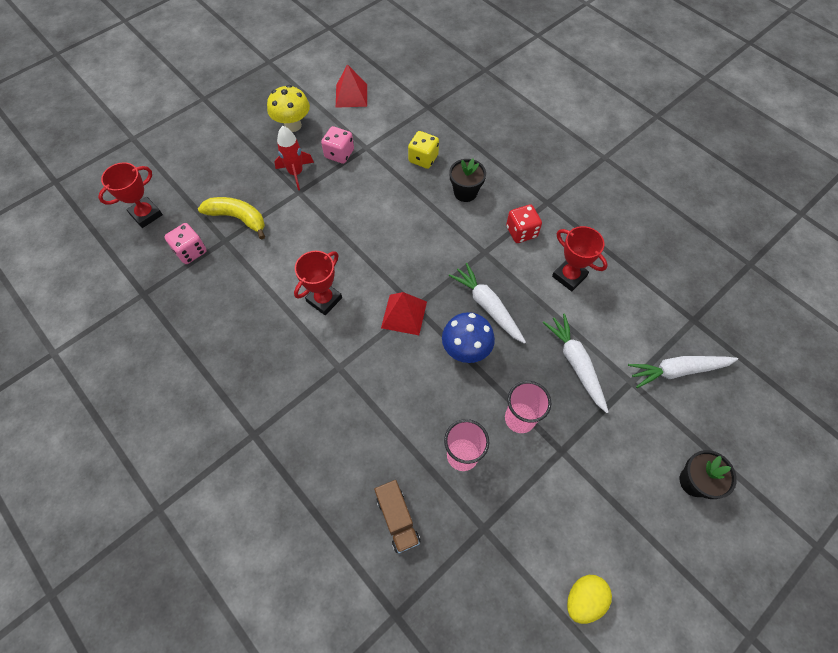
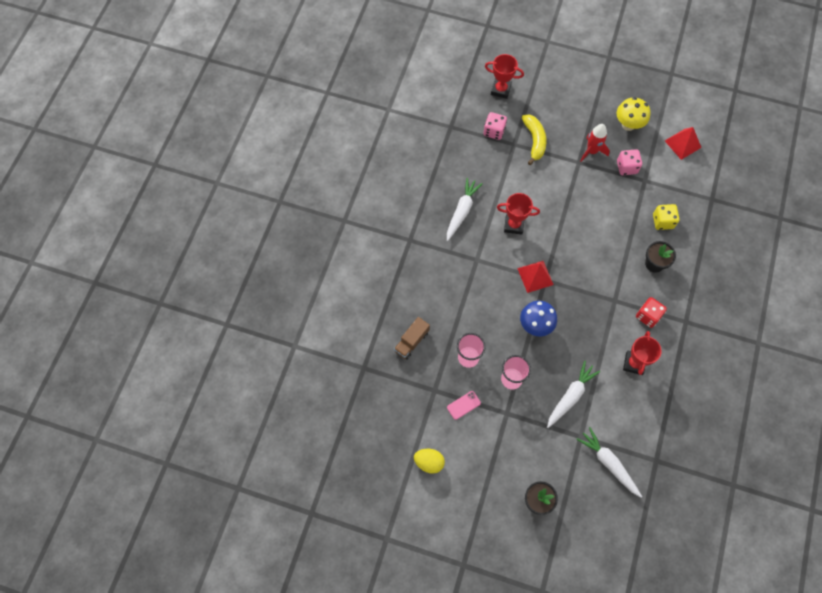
camera: 60 degrees right, 5 degrees up
white carrot [449,263,526,344] -> white carrot moved to [447,178,483,241]
none -> pink phone [447,391,481,420]

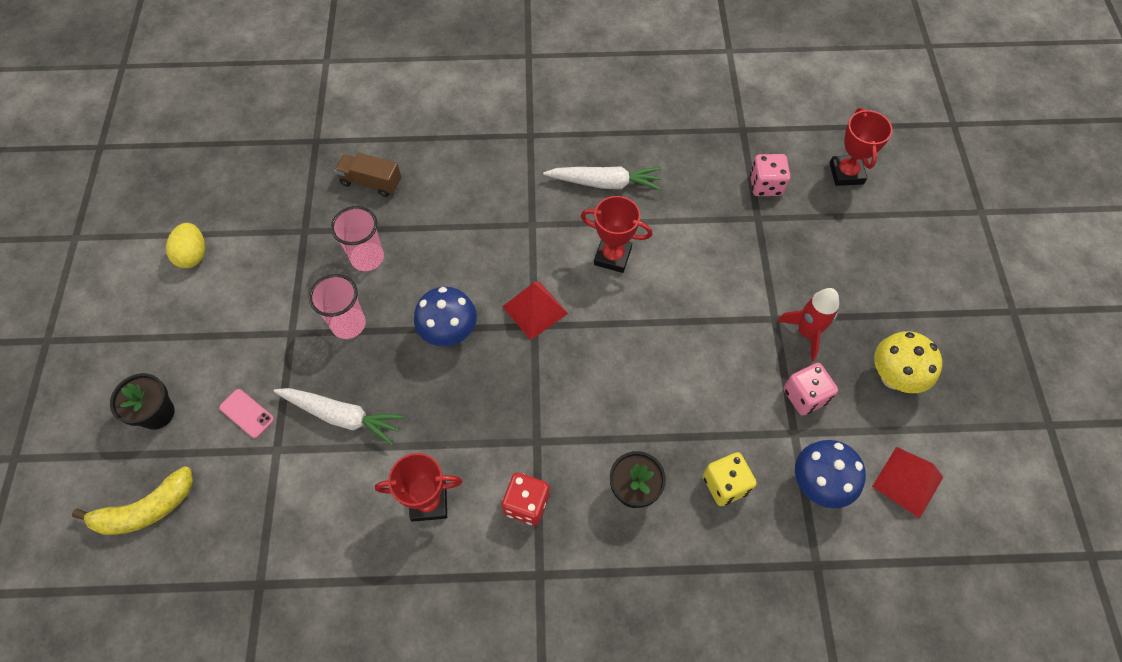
camera: 70 degrees right, 5 degrees down
pink phone [447,391,481,420] -> pink phone moved to [219,389,274,438]
red trophy [497,193,540,235] -> red trophy turned 60 degrees counterclockwise [581,196,652,273]
yellow banana [522,114,546,165] -> yellow banana moved to [72,466,193,535]
white carrot [576,427,642,498] -> none
none -> blue mushroom [795,440,866,508]

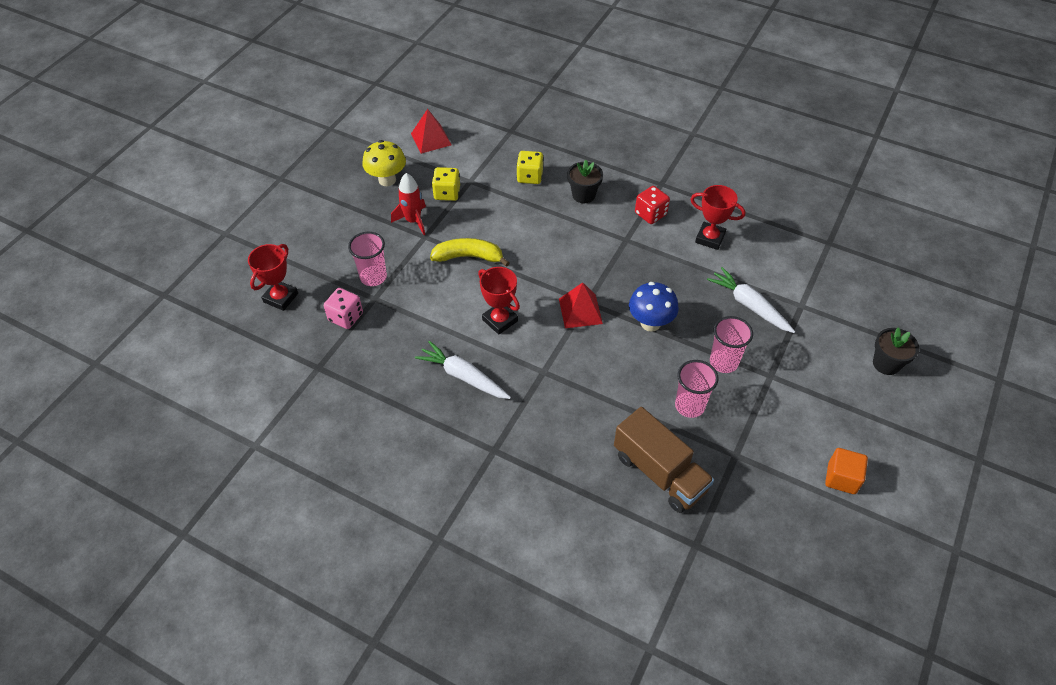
camera: 150 degrees left, 10 degrees down
yellow banana [72,466,193,535] -> yellow banana moved to [430,238,509,267]
yellow egg [166,223,205,268] -> orange cube [825,448,868,494]
pink phone [219,389,274,438] -> none
brown truck [335,153,401,197] -> brown truck [614,407,714,513], size x1.66
pink dice [784,363,838,416] -> yellow dice [432,167,460,201]
blue mushroom [795,440,866,508] -> none
none -> pink cup [348,232,387,286]

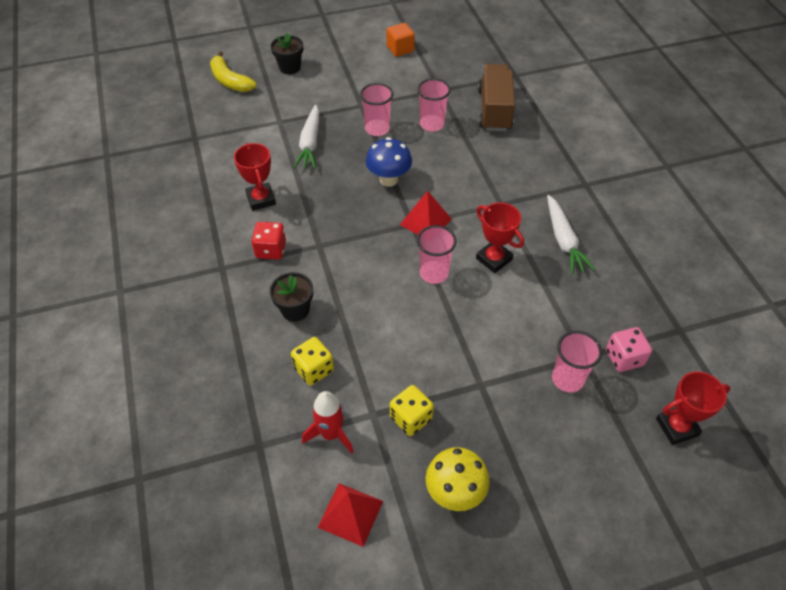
camera: 135 degrees left, 0 degrees up
red rocket [391,173,426,235] -> red rocket moved to [302,391,353,453]
yellow banana [430,238,509,267] -> yellow banana moved to [210,51,257,92]
red trophy [478,267,520,335] -> red trophy turned 45 degrees counterclockwise [476,202,524,273]
none -> pink cup [417,225,457,284]

